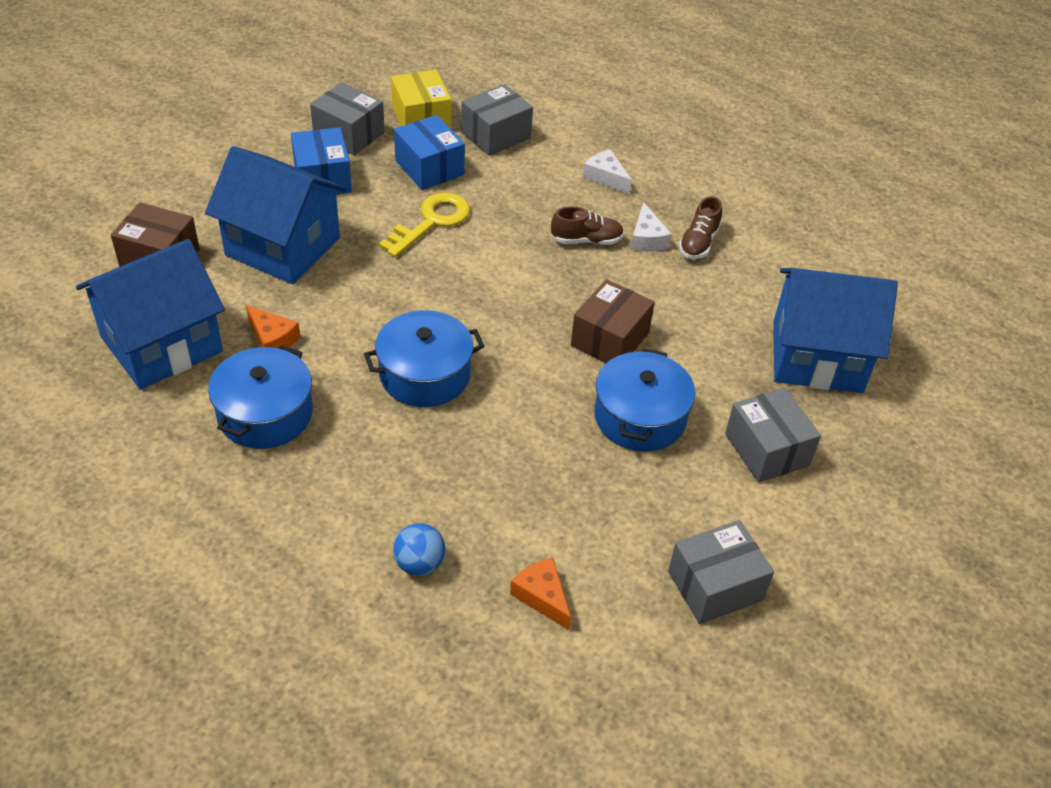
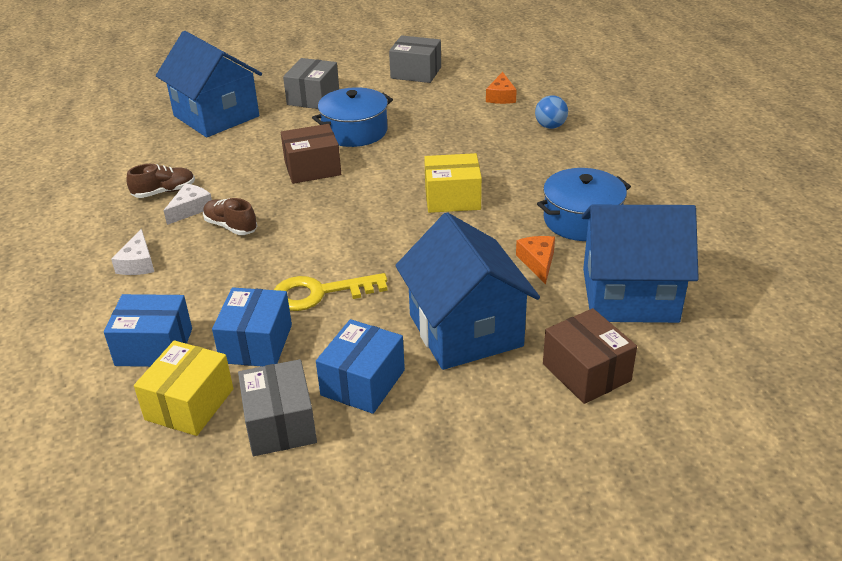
camera: 135 degrees left, 10 degrees down
blue pot [364,310,484,407] -> yellow box [424,153,482,213]
grey box [461,84,533,156] -> blue box [104,294,192,367]

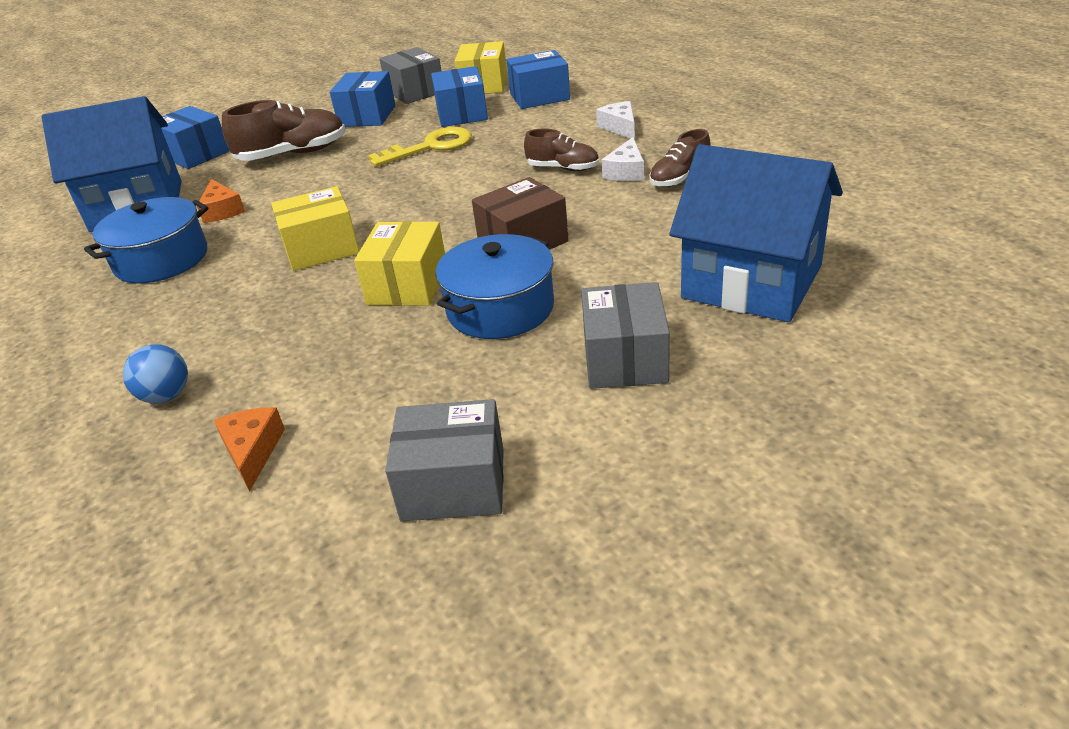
camera: 165 degrees right, 0 degrees up
blue house [395,212,540,370] -> brown shoe [222,100,346,161]
brown box [543,308,637,404] -> blue box [161,106,229,169]
none -> yellow box [354,221,445,306]

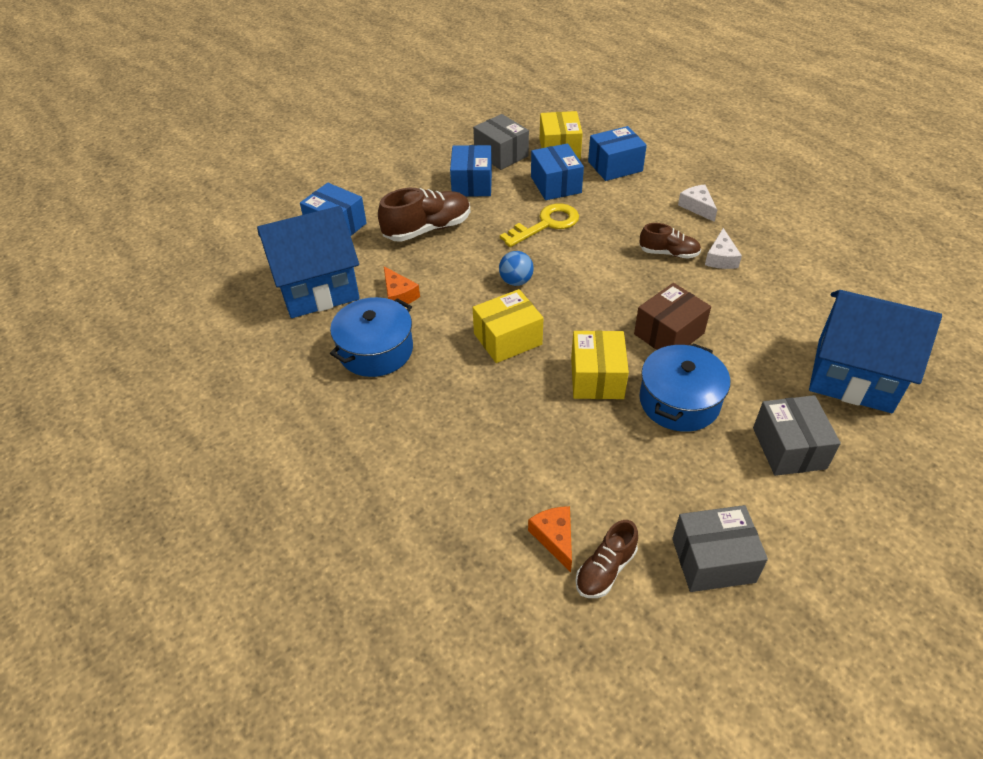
camera: 10 degrees left, 10 degrees up
blue ball [123,344,188,403] -> blue ball moved to [499,251,534,286]
brown shoe [649,129,711,187] -> brown shoe moved to [575,520,638,598]

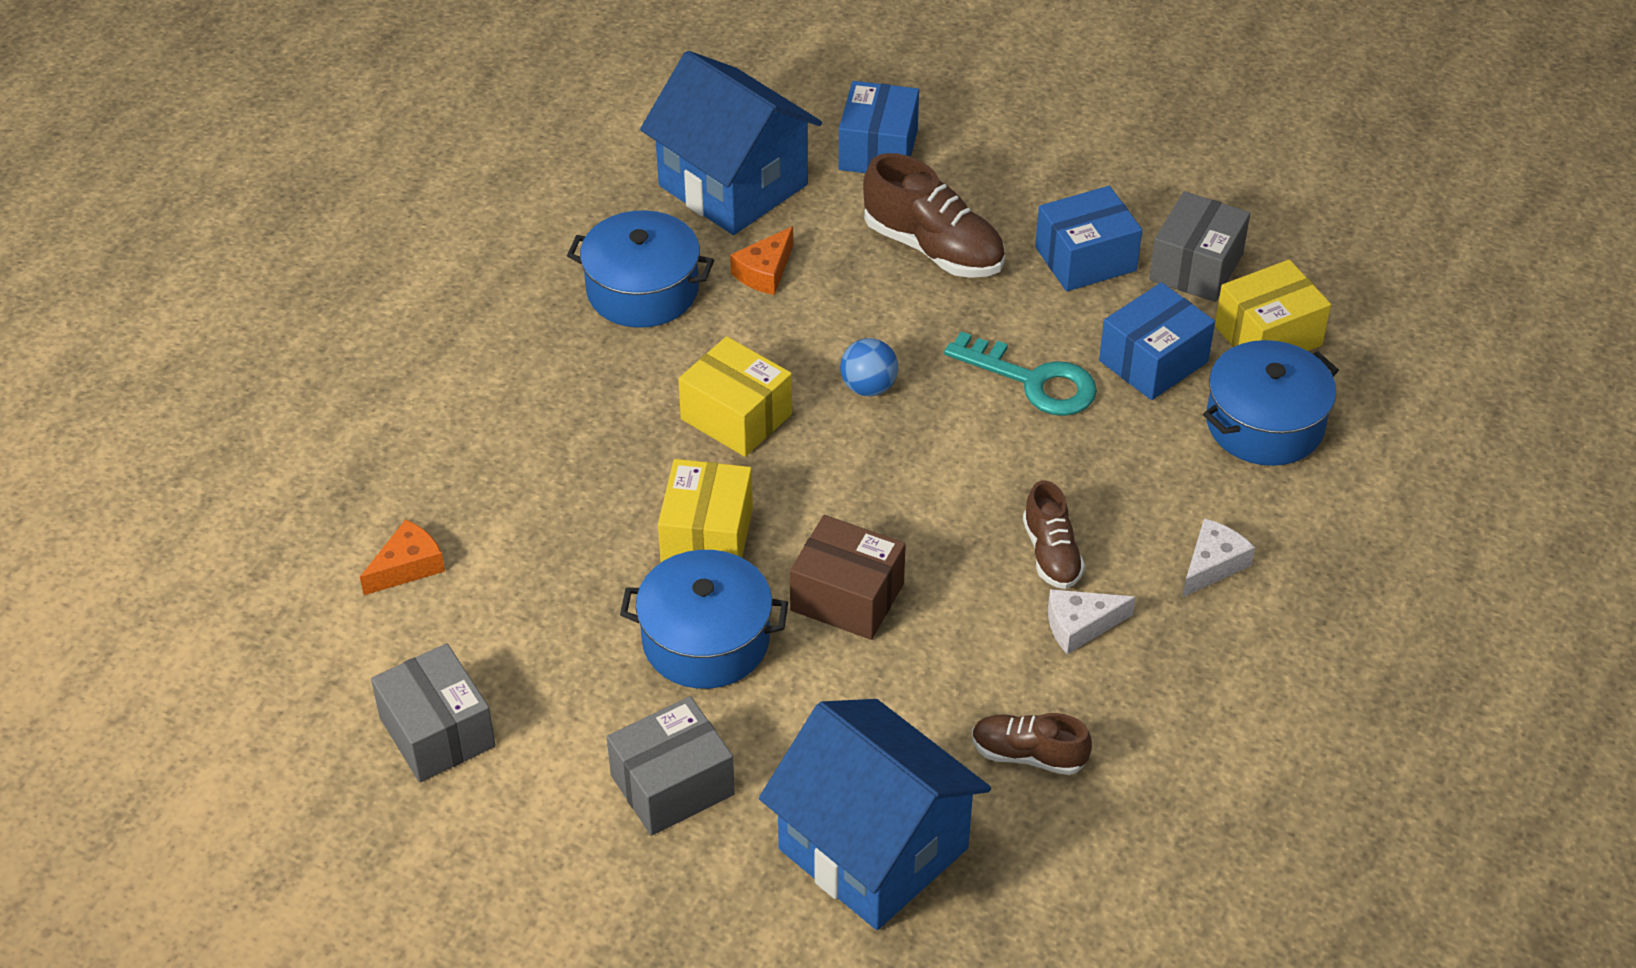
camera: 65 degrees right, 0 degrees up
yellow key [500,203,579,247] -> turquoise key [944,332,1097,416]
yellow box [571,331,629,399] -> yellow box turned 60 degrees counterclockwise [658,459,753,562]
brown shoe [575,520,638,598] -> brown shoe moved to [972,713,1092,775]
blue box [588,126,647,181] -> blue pot [1203,340,1339,466]
blue house [809,290,942,413] -> blue house turned 45 degrees counterclockwise [759,699,991,930]

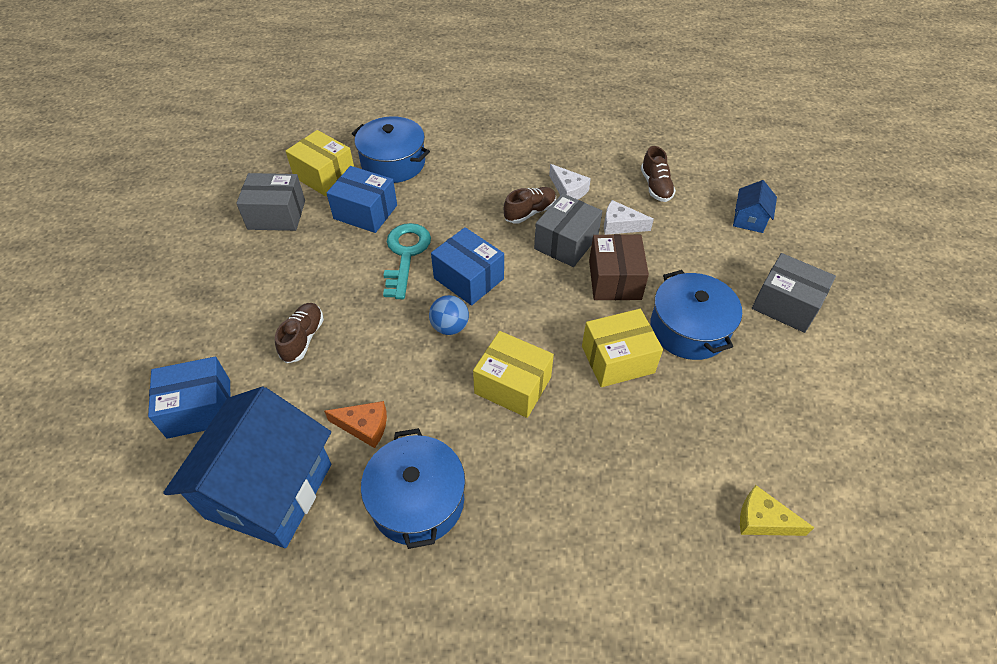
camera: 115 degrees left, 5 degrees up
orange cheese [360,519,445,595] -> yellow cheese [740,485,814,536]
grey box [371,643,496,782] -> grey box moved to [534,193,602,267]
yellow box [678,336,792,457] -> yellow box turned 75 degrees counterclockwise [473,331,554,418]
blue house [759,699,991,930] -> blue house [733,180,777,233], size x0.43
brown shoe [863,153,1005,278] -> brown shoe [275,303,324,363], size x0.61
blue box [1035,186,1142,291] -> blue box moved to [431,227,504,306]
white cheese [1183,518,1255,597] -> white cheese moved to [604,200,654,235]

